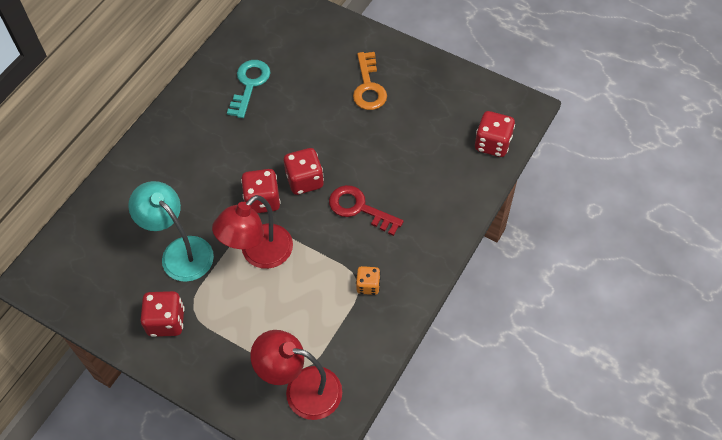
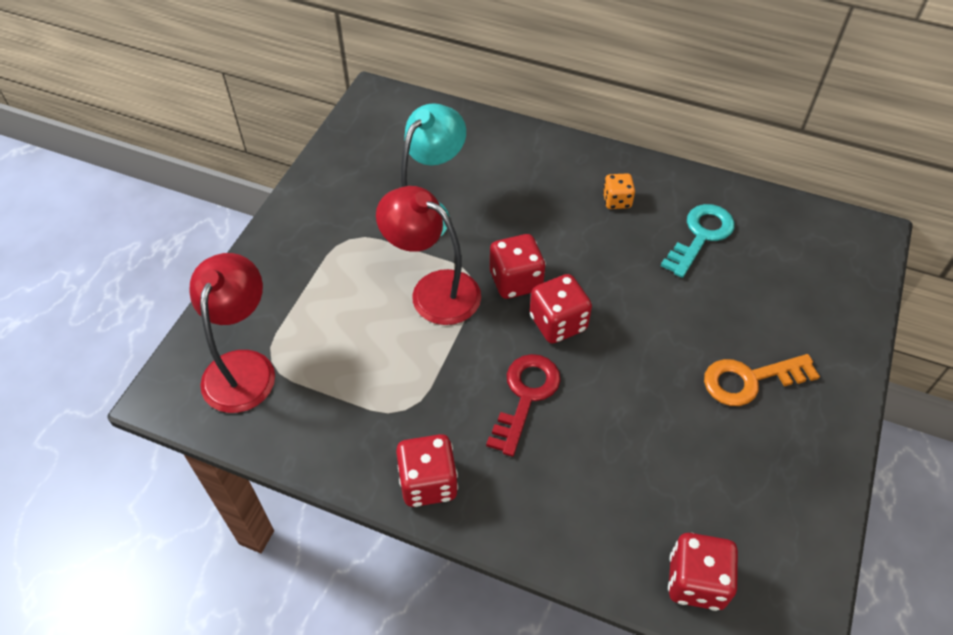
camera: 80 degrees right, 5 degrees down
red dice [140,291,185,337] -> red dice moved to [396,434,458,507]
turquoise key [227,60,270,118] -> turquoise key turned 60 degrees counterclockwise [661,204,735,278]
orange dice [356,266,381,295] -> orange dice moved to [603,173,635,209]

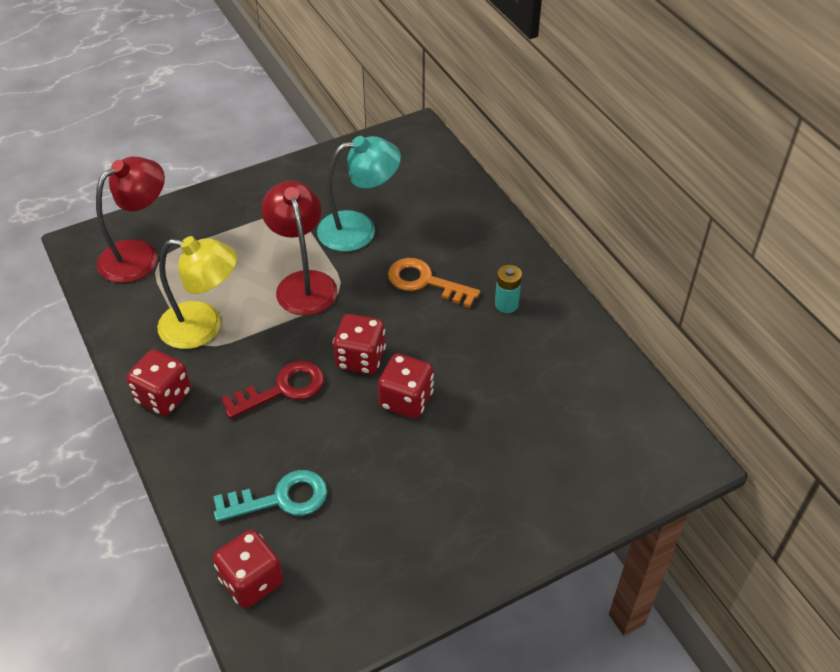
camera: 40 degrees right, 5 degrees down
red dice [490,234,546,299] -> red dice moved to [378,354,434,419]
orange dice [603,173,635,209] -> turquoise battery [495,265,522,313]
turquoise key [661,204,735,278] -> turquoise key moved to [213,470,327,522]
orange key [704,354,820,406] -> orange key moved to [388,258,480,308]
none -> yellow lamp [157,236,237,349]

